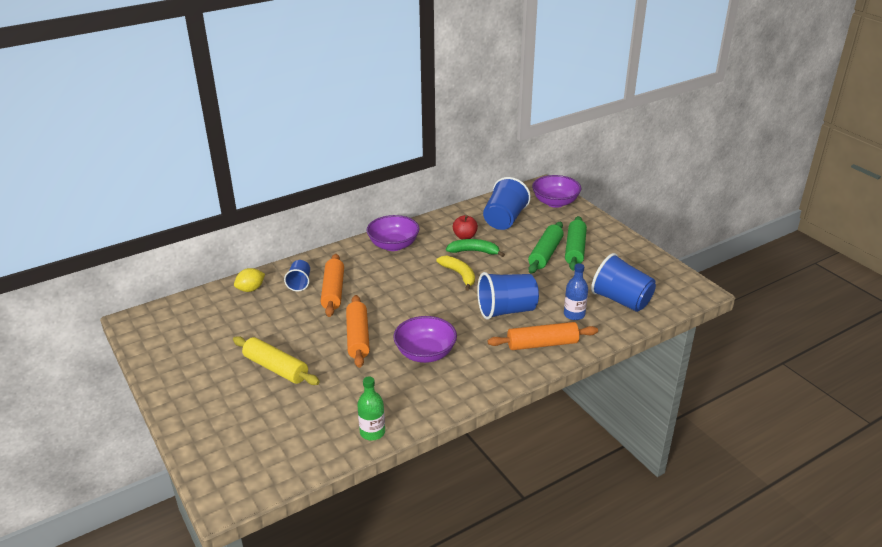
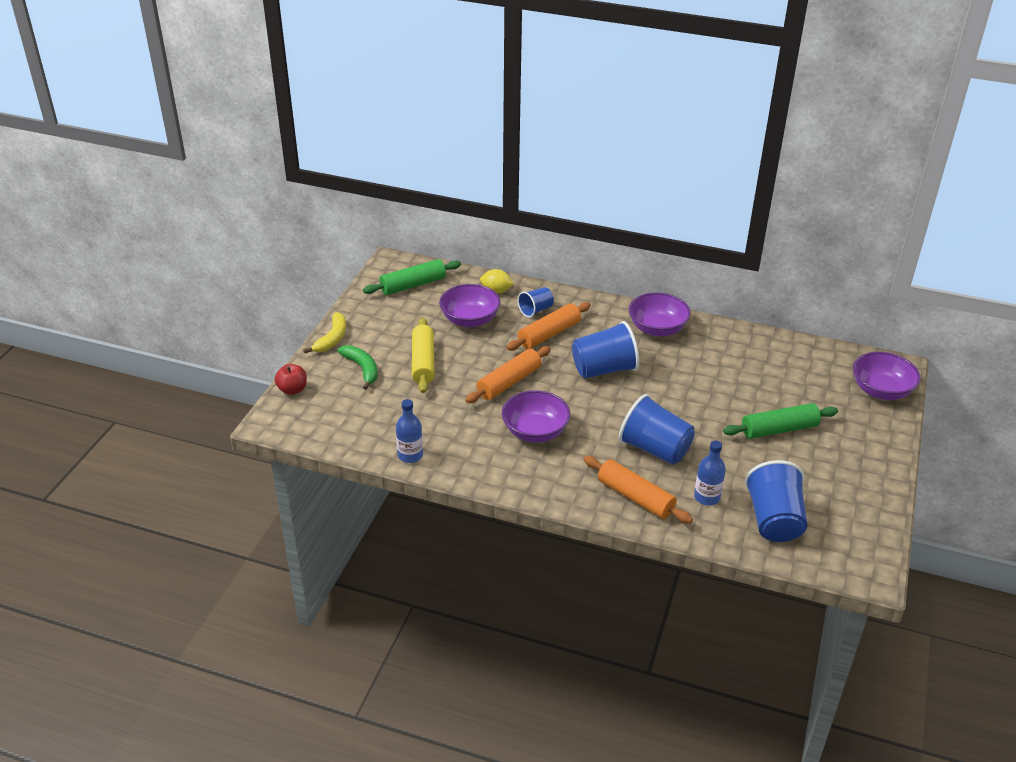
camera: 50 degrees right, 5 degrees up
green bottle [357,376,385,441] -> blue bottle [396,399,423,463]
yellow banana [436,256,475,291] -> yellow banana moved to [304,312,346,353]
green banana [446,239,505,257] -> green banana moved to [338,345,377,390]
red apple [453,215,478,239] -> red apple moved to [275,364,307,395]
blue cup [483,177,531,230] -> blue cup moved to [572,321,639,378]
green rolling pin [565,216,587,271] -> green rolling pin moved to [363,259,461,295]
none -> purple bowl [439,284,500,327]

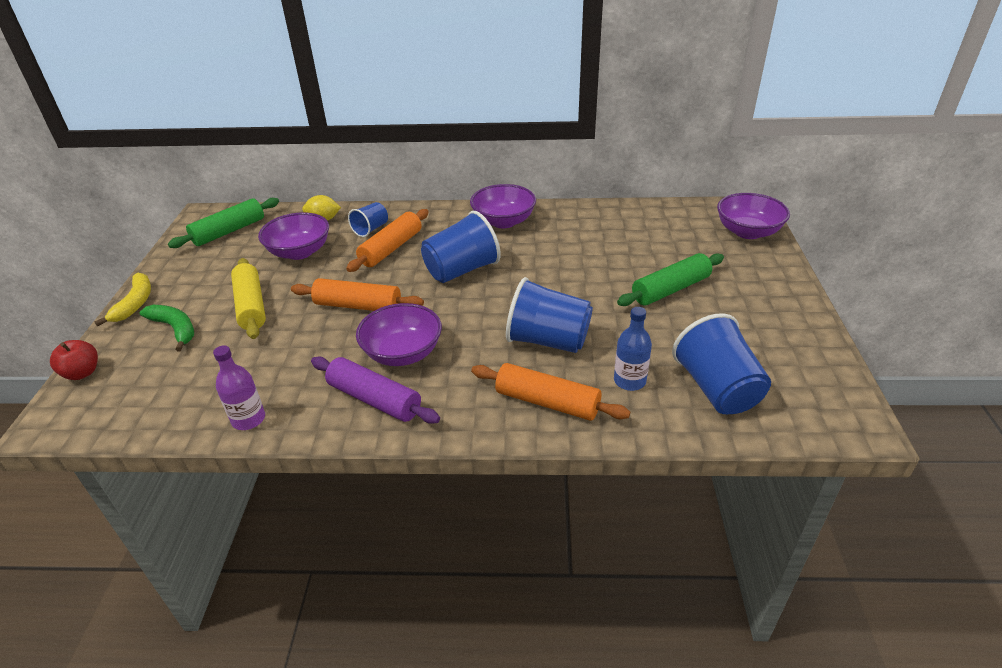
camera: 15 degrees left, 0 degrees up
blue bottle [396,399,423,463] -> purple bottle [213,345,265,430]
orange rolling pin [465,346,551,403] -> orange rolling pin turned 75 degrees clockwise [291,278,424,311]
none -> purple rolling pin [311,357,440,424]

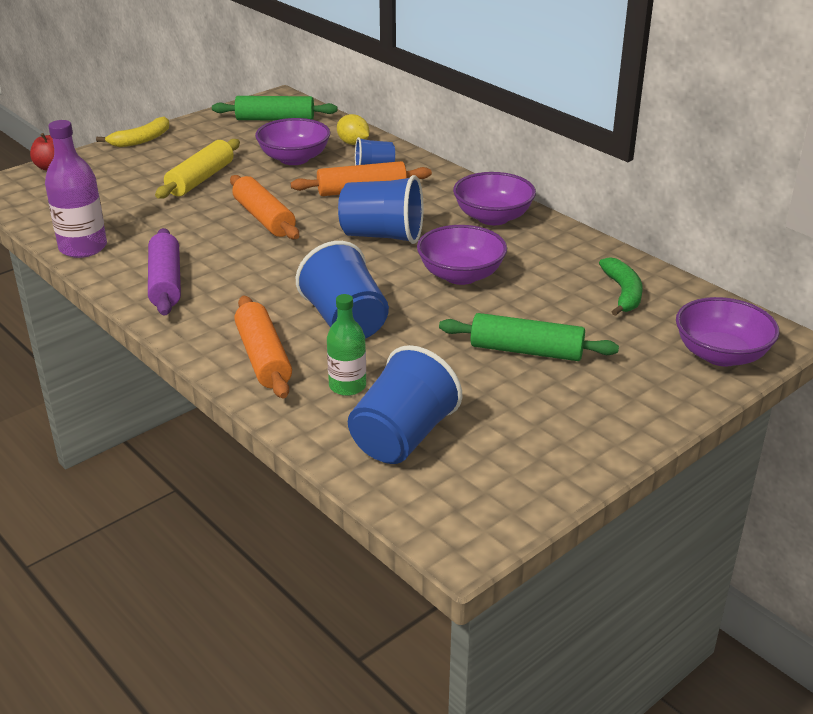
camera: 45 degrees right, 5 degrees down
green banana [140,305,194,352] -> green banana moved to [599,257,643,316]
purple bottle [213,345,265,430] -> purple bottle [45,120,107,258], size x1.54
purple bowl [356,303,442,366] -> purple bowl moved to [417,225,507,285]
blue bottle [614,307,652,391] -> green bottle [327,294,366,396]

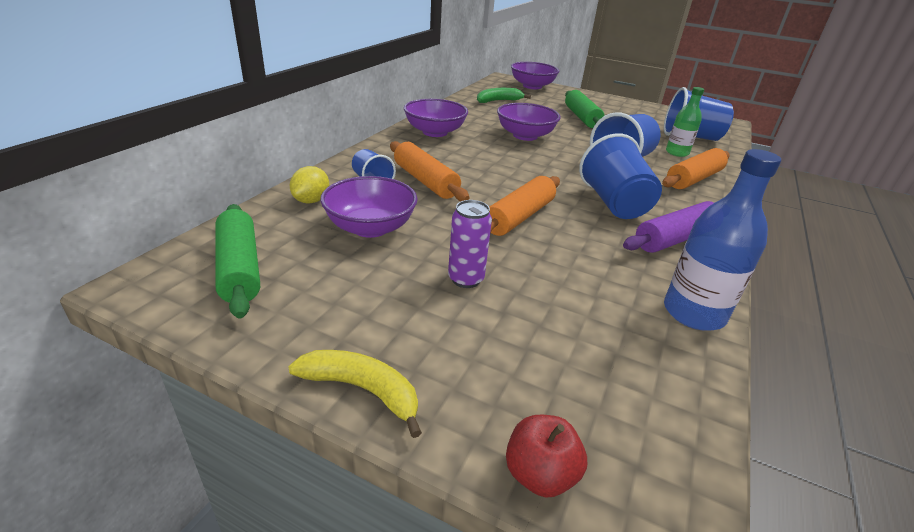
camera: 115 degrees left, 0 degrees up
purple bottle [45,120,107,258] -> blue bottle [664,149,781,331]
yellow rolling pin [155,139,240,199] -> purple can [448,200,492,288]
blue cup [338,175,423,244] -> blue cup moved to [579,133,662,219]

